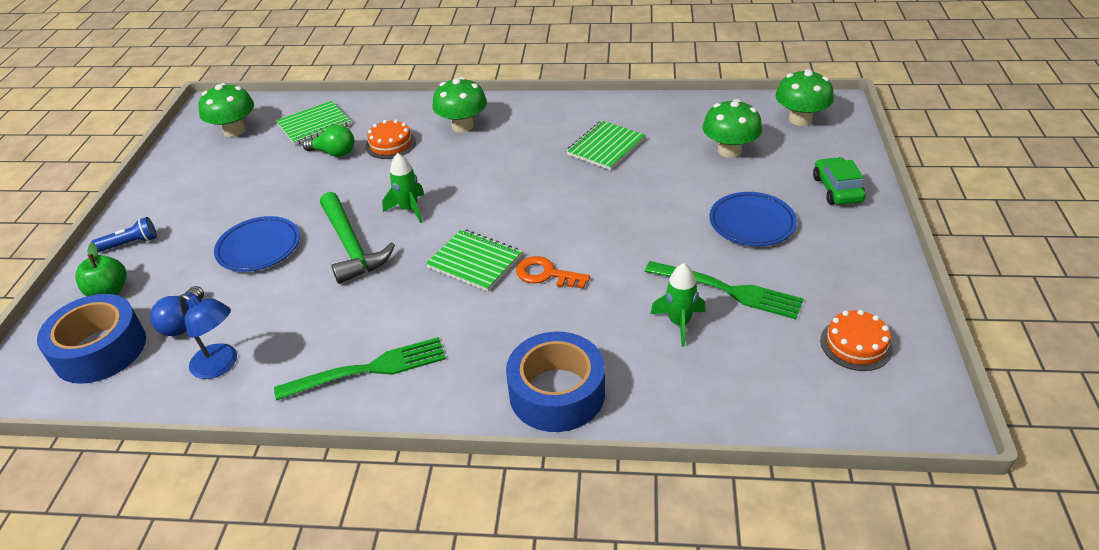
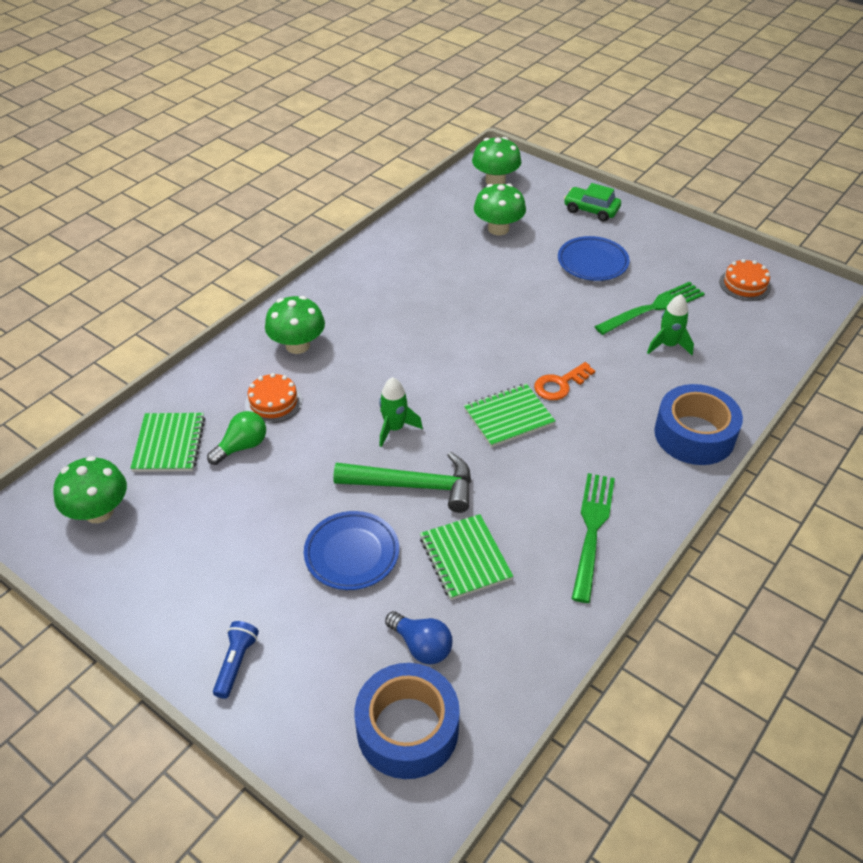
camera: 60 degrees left, 5 degrees up
green apple [75,243,127,296] -> none
blue lamp [180,294,237,379] -> none
green notebook [566,121,645,170] -> green notebook moved to [420,514,513,600]

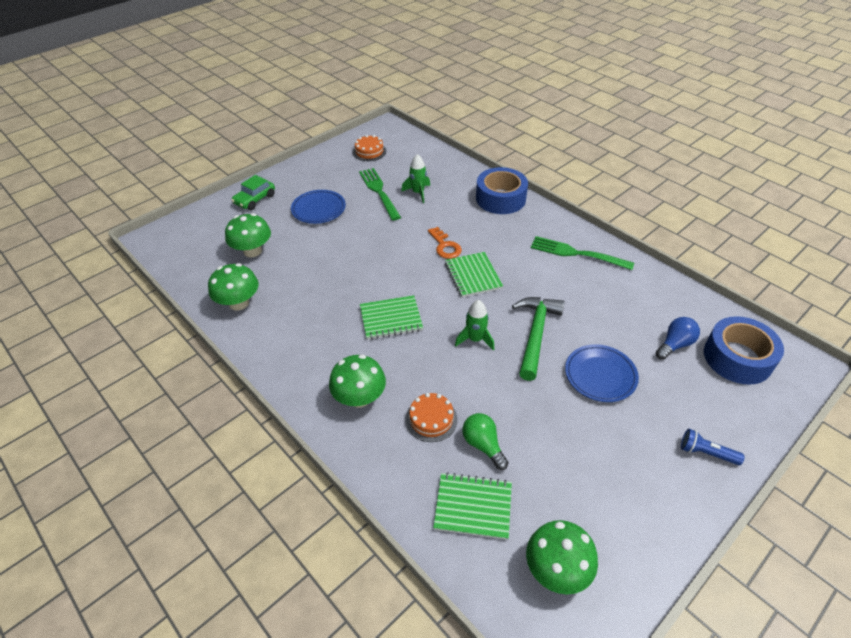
camera: 80 degrees left, 0 degrees up
green notebook [420,514,513,600] -> green notebook moved to [360,295,423,340]
green mushroom [472,137,521,185] -> green mushroom moved to [208,263,259,311]

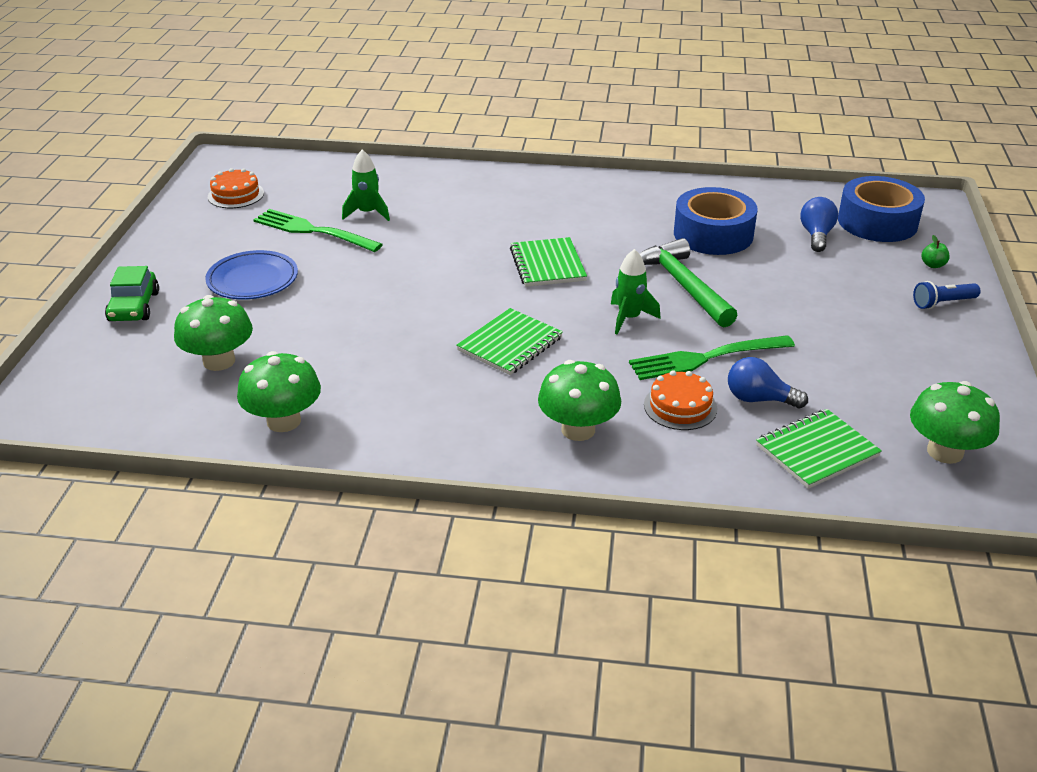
camera: 40 degrees left, 10 degrees down
orange key [428,227,462,259] -> none
green notebook [445,252,503,297] -> green notebook turned 45 degrees clockwise [510,237,587,287]
green light bulb [462,413,509,470] -> blue light bulb [728,357,808,409]
blue tape [476,167,528,214] -> blue tape moved to [674,187,758,255]
green fork [531,236,634,270] -> green fork moved to [629,335,795,380]
blue plate [565,344,639,402] -> none
none -> green apple [921,235,950,268]

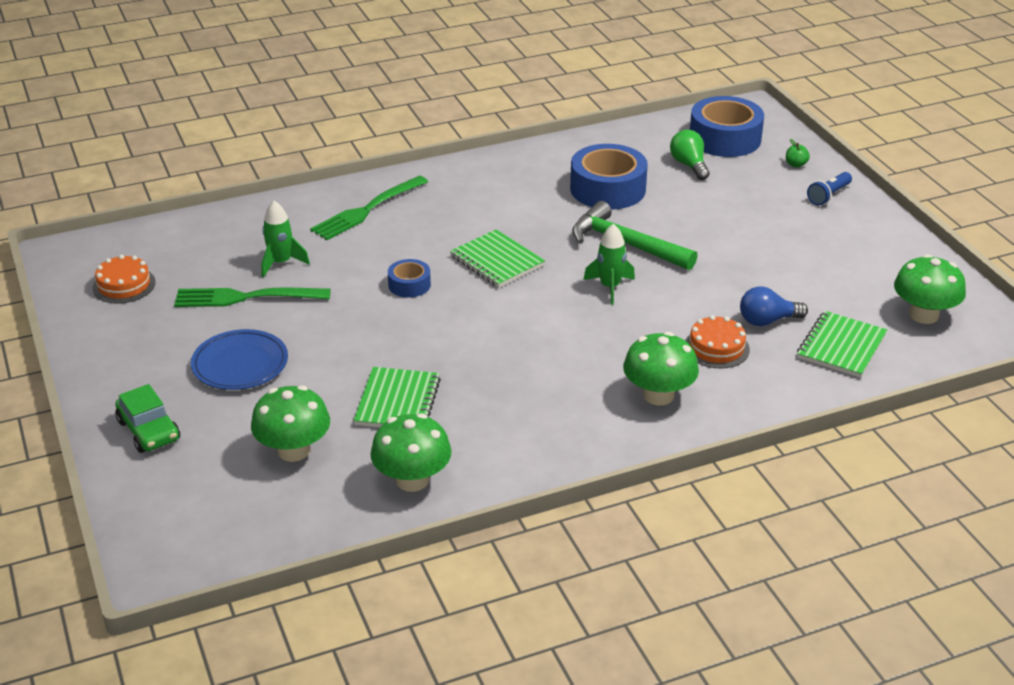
camera: 30 degrees left, 0 degrees up
green notebook [456,308,563,375] -> green notebook moved to [353,367,441,427]
green fork [629,335,795,380] -> green fork moved to [310,176,428,240]
blue light bulb [800,197,838,252] -> green light bulb [670,129,710,180]
none -> blue tape [388,259,431,297]

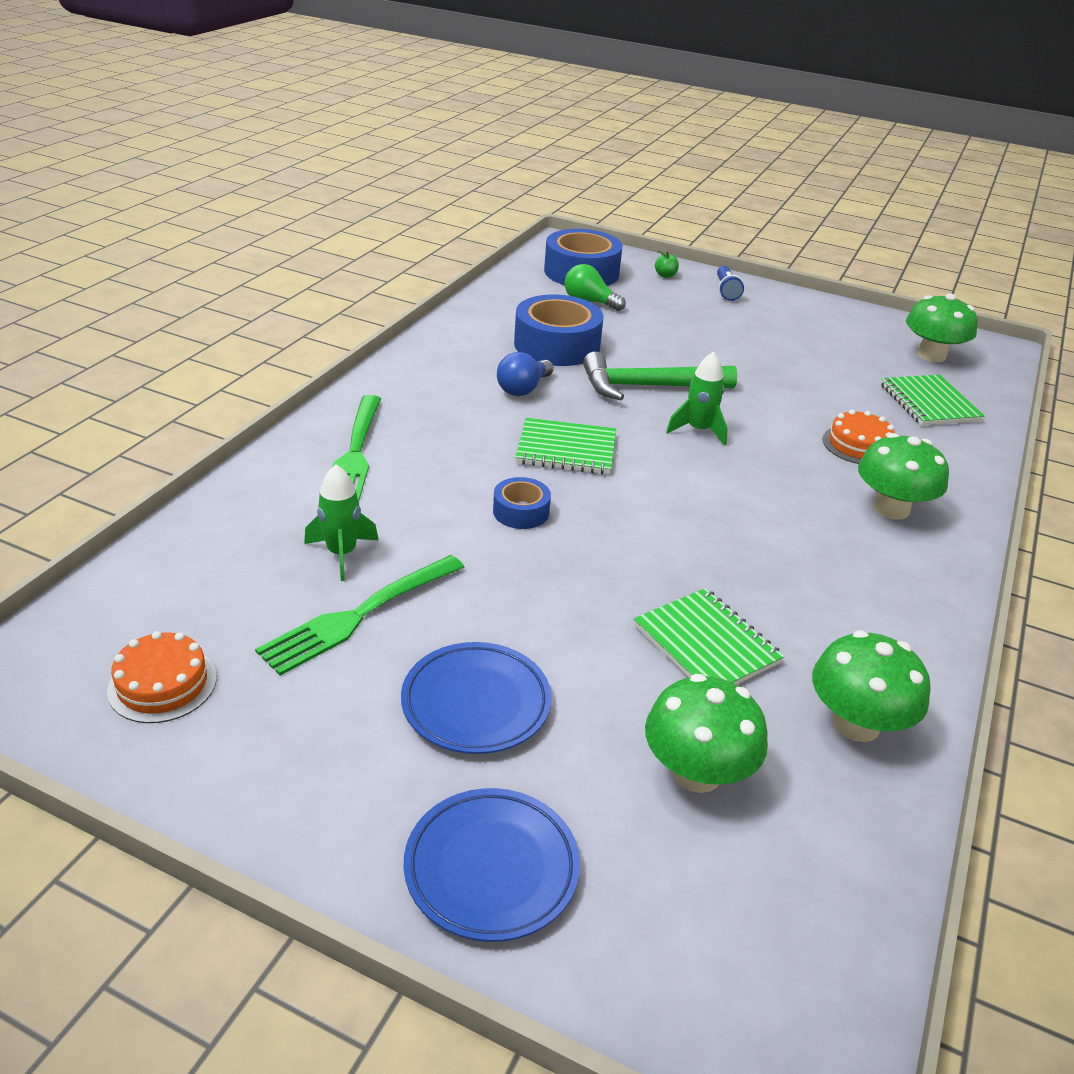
camera: 45 degrees left, 0 degrees up
green car [115,384,180,453] -> blue plate [404,788,580,942]
blue light bulb [740,286,808,326] -> blue light bulb moved to [497,352,554,396]

